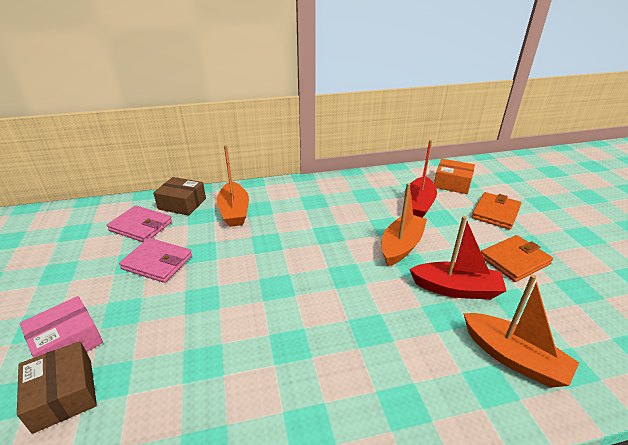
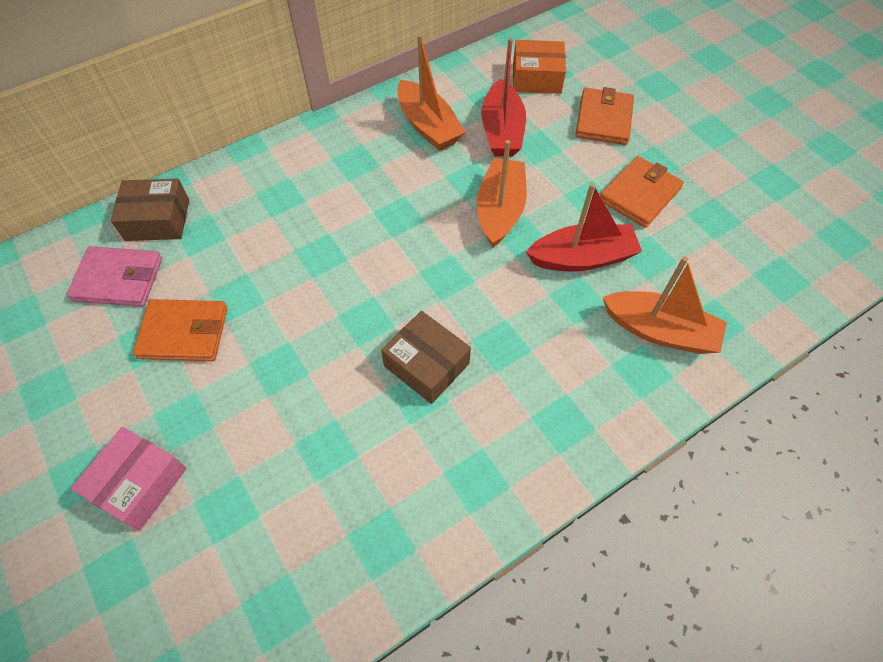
camera: 20 degrees left, 25 degrees up
brown box [17,341,97,434] -> brown box moved to [381,311,471,404]
pink wallet [119,238,192,283] -> orange wallet [133,299,227,361]
orange boat [217,145,249,227] -> orange boat moved to [397,34,465,151]

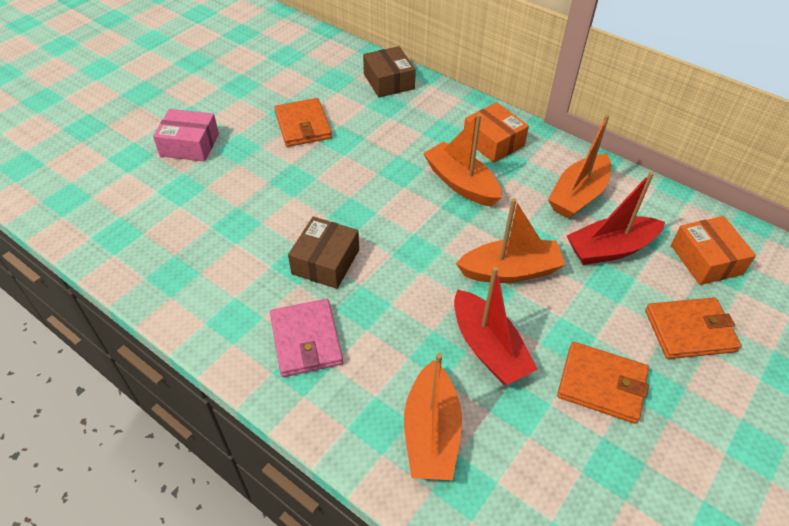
camera: 70 degrees right, 10 degrees down
pink wallet [67,246,162,307] -> pink wallet moved to [270,299,343,377]
none -> orange boat [423,114,502,207]
none -> orange box [464,102,529,163]

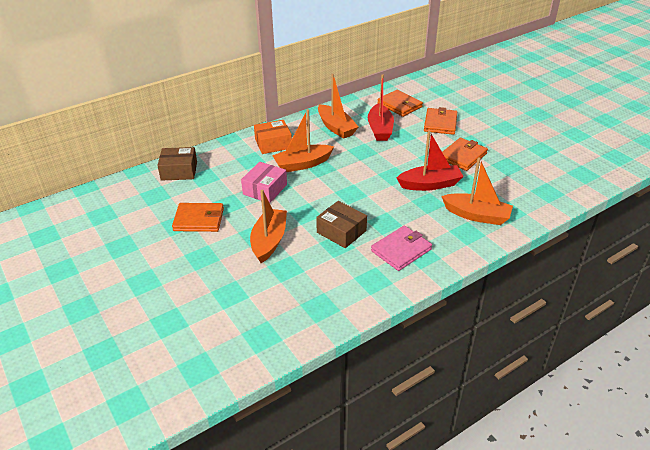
camera: 70 degrees left, 10 degrees down
pink box [153,109,219,162] -> pink box moved to [241,162,287,203]
pink wallet [270,299,343,377] -> pink wallet turned 45 degrees counterclockwise [371,225,432,271]
orange boat [456,198,566,283] -> orange boat moved to [250,190,287,263]
orange box [671,216,756,285] -> orange wallet [377,90,423,117]

